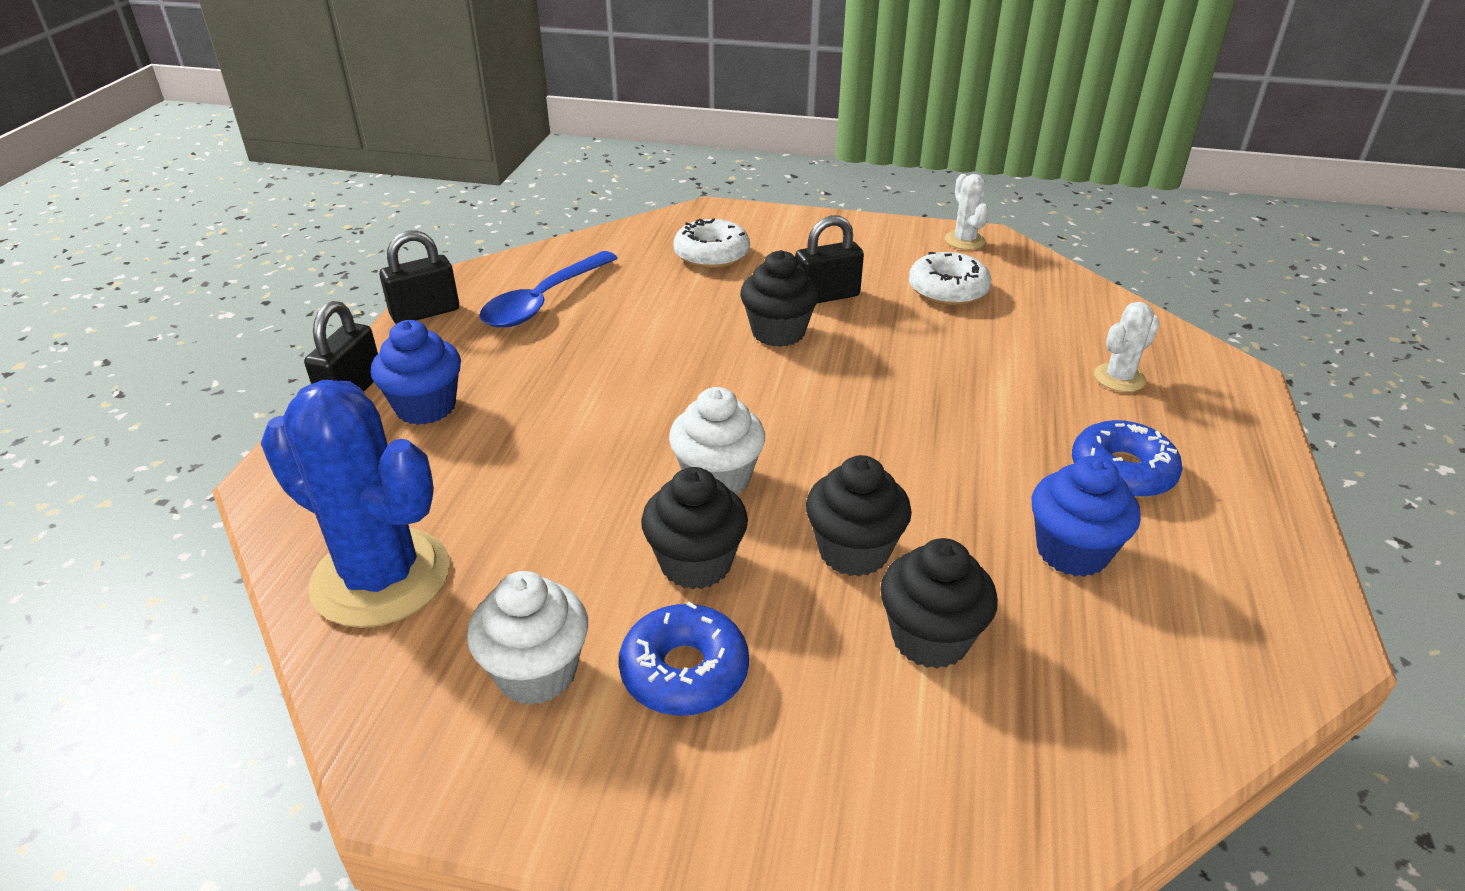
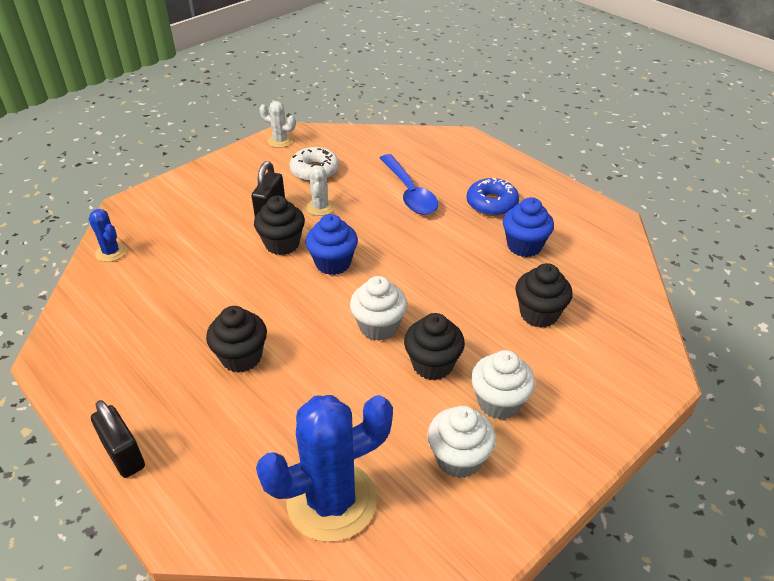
camera: 55 degrees left, 5 degrees up
blue cupcake [371,320,461,425] -> blue cupcake moved to [305,214,358,275]
black padlock [380,230,459,324] -> none
blue spoon [479,251,618,327] -> blue spoon moved to [380,154,438,215]
blue donut [619,602,749,716] -> white cupcake [471,350,535,420]
white donut [673,218,750,268] -> none
black cupcake [806,455,912,576] -> black cupcake moved to [206,306,267,373]
white cactus [1094,302,1160,392] -> white cactus moved to [306,165,335,216]
none -> blue cactus [88,209,127,262]

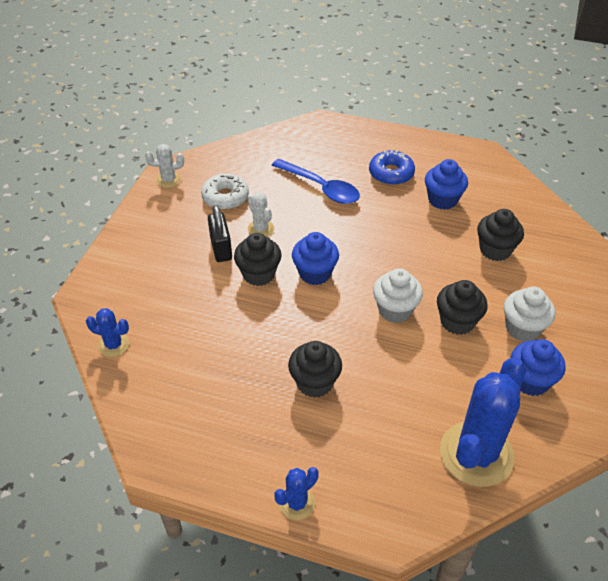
camera: 30 degrees left, 5 degrees up
black padlock [91,400,145,478] -> blue cactus [274,467,319,520]
white cupcake [428,406,496,478] -> blue cupcake [511,339,566,396]

